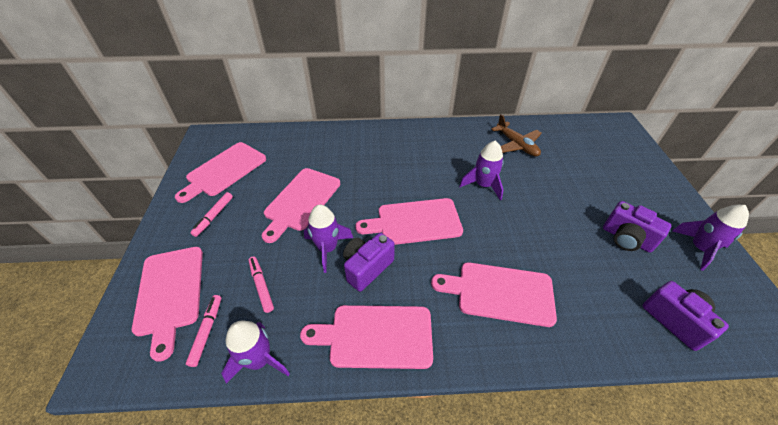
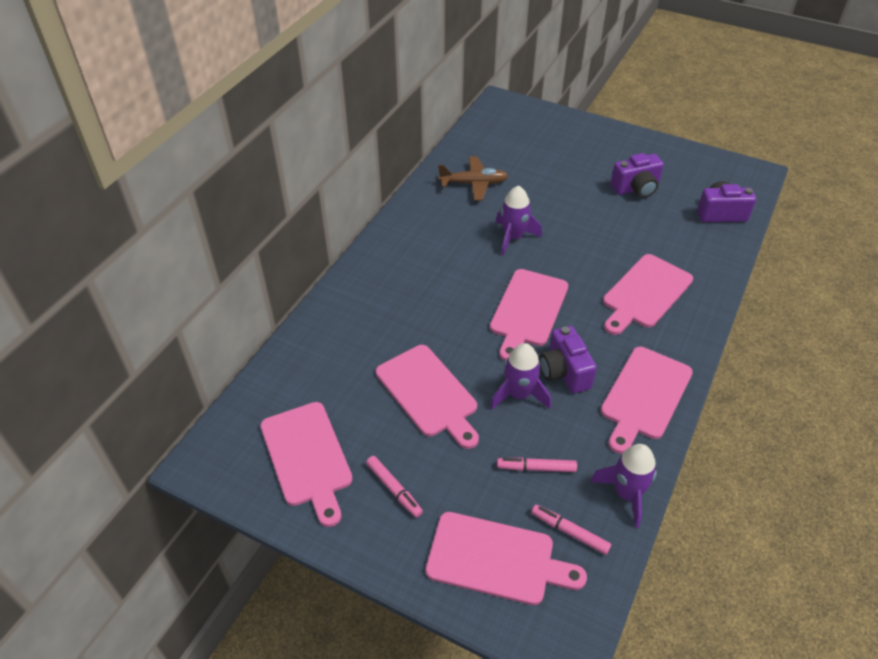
camera: 60 degrees left, 0 degrees up
purple rocket [672,205,749,271] -> none

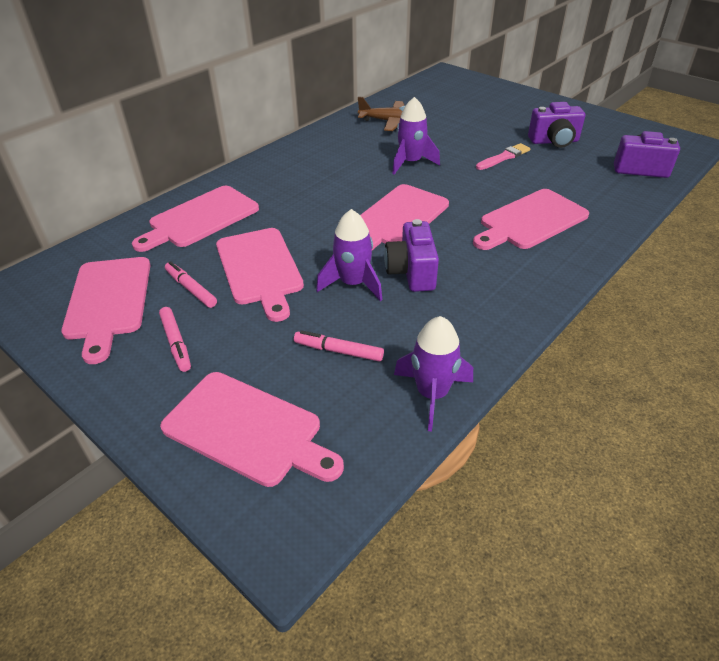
camera: 15 degrees right, 5 degrees down
pink marker [531,505,611,555] -> pink marker moved to [165,261,217,308]
pink cutting board [601,347,693,454] -> pink cutting board moved to [132,186,259,252]
none -> pink brush [476,143,530,170]

